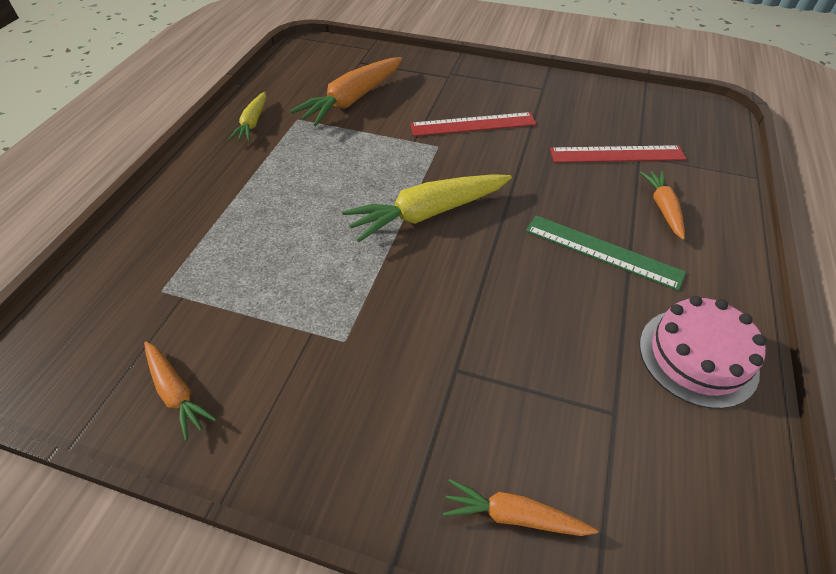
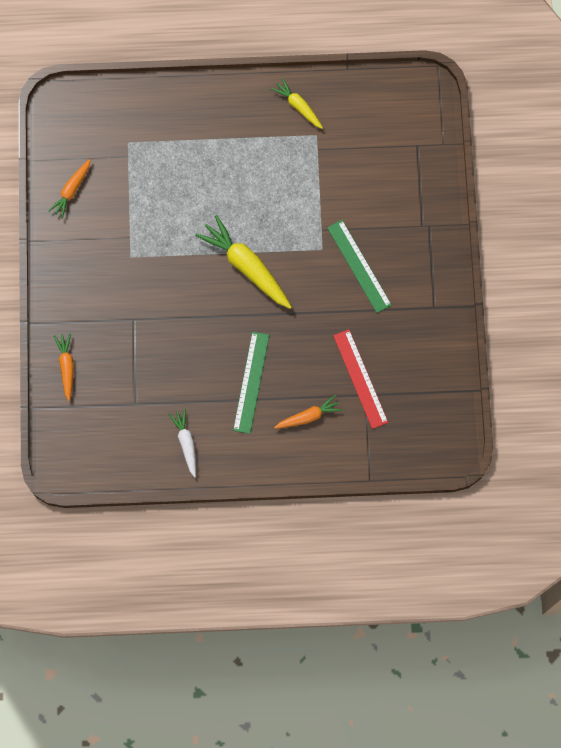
camera: 70 degrees right, 25 degrees up
yellow carrot [229,92,266,141] -> yellow carrot turned 60 degrees clockwise [271,78,323,129]
orange carrot [290,57,402,126] -> none
red ruler [410,112,536,136] -> green ruler [327,220,392,313]
pink cake [640,296,766,409] -> white carrot [169,409,196,478]

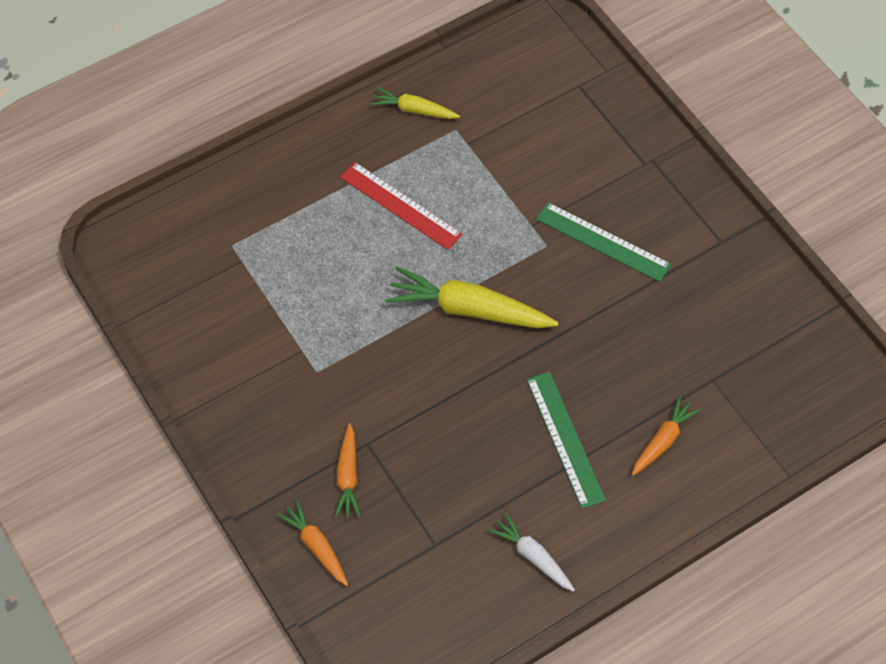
camera: 30 degrees left, 15 degrees down
orange carrot [48,159,91,219] -> orange carrot moved to [335,423,361,518]
red ruler [333,329,388,429] -> red ruler moved to [340,162,463,250]

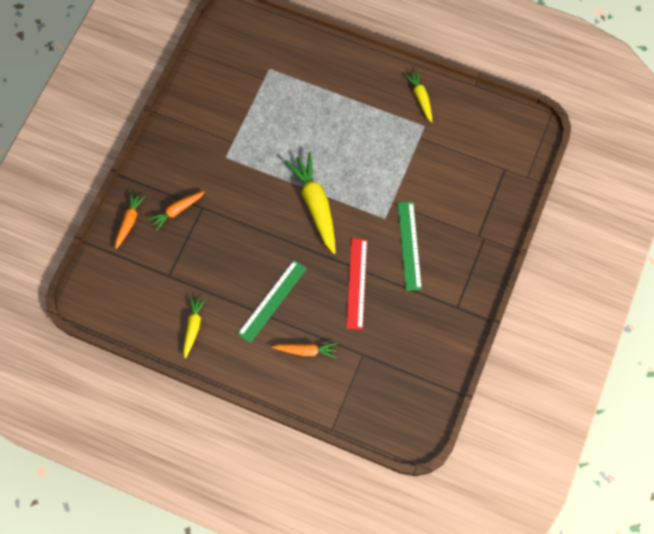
camera: 55 degrees right, 10 degrees up
red ruler [340,162,463,250] -> red ruler moved to [346,238,367,330]
white carrot [488,513,575,592] -> yellow carrot [183,295,206,358]

